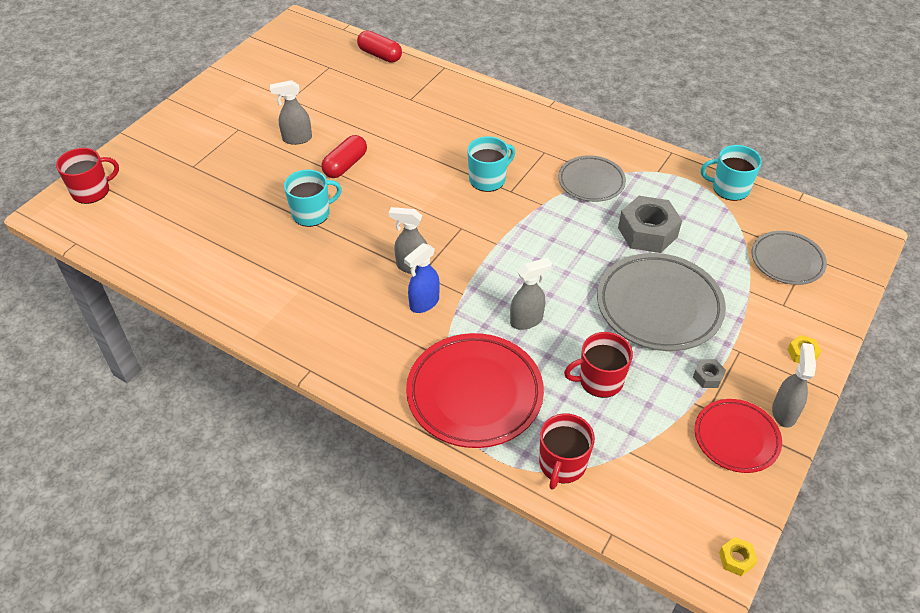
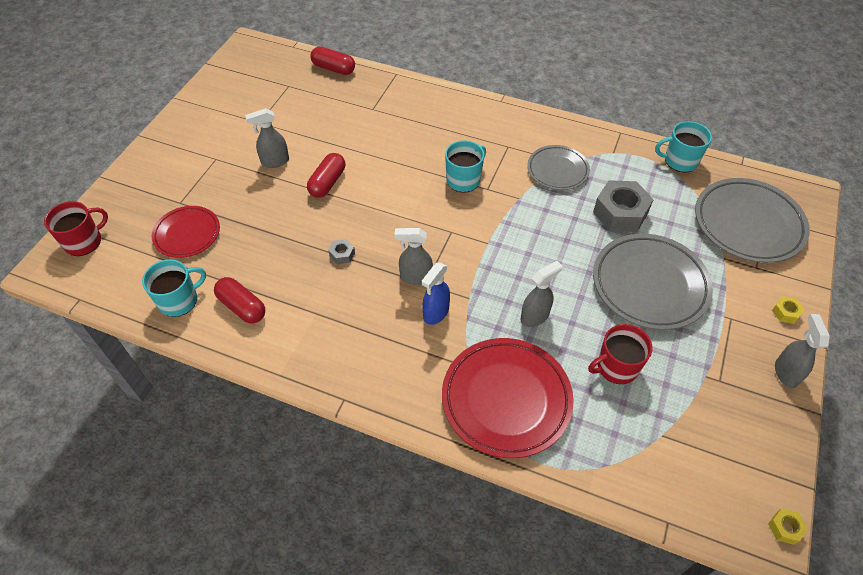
camera: 10 degrees left, 5 degrees up
turquoise mug [284,169,342,227] -> turquoise mug moved to [142,259,206,317]
red mug [539,413,595,490] -> none
grey nut [693,359,726,388] -> grey nut moved to [328,239,355,264]
red plate [695,399,782,473] -> red plate moved to [152,206,220,258]
grey plate [752,231,827,285] -> grey plate [695,178,810,263], size x1.66
none -> red capsule [214,277,265,323]

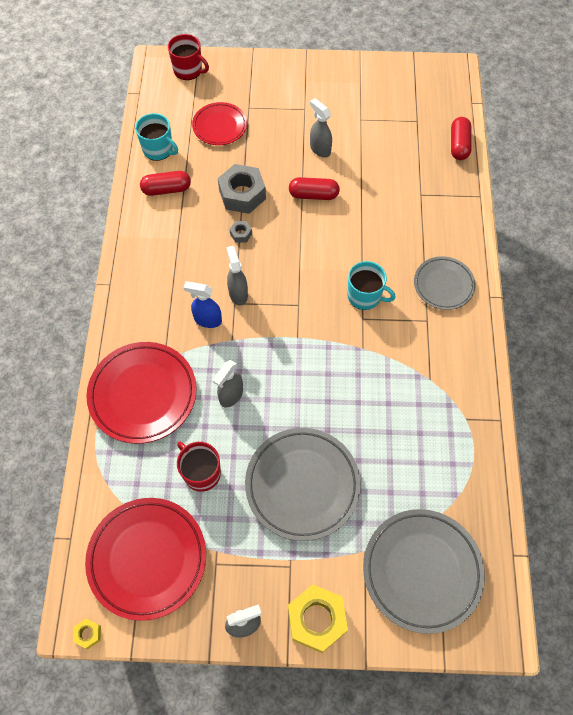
camera: 70 degrees right, 10 degrees up
red capsule [214,277,265,323] -> red capsule turned 60 degrees clockwise [140,171,191,196]
grey spray bottle [521,261,563,327] -> grey spray bottle turned 90 degrees clockwise [213,360,243,408]
grey plate [527,145,590,190] -> grey plate moved to [414,256,476,310]
grey nut [593,180,654,232] -> grey nut moved to [218,164,266,214]
turquoise mug [655,121,712,173] -> none
yellow nut [772,296,805,324] -> yellow nut [288,585,348,653], size x2.23
none -> red plate [85,498,206,621]

